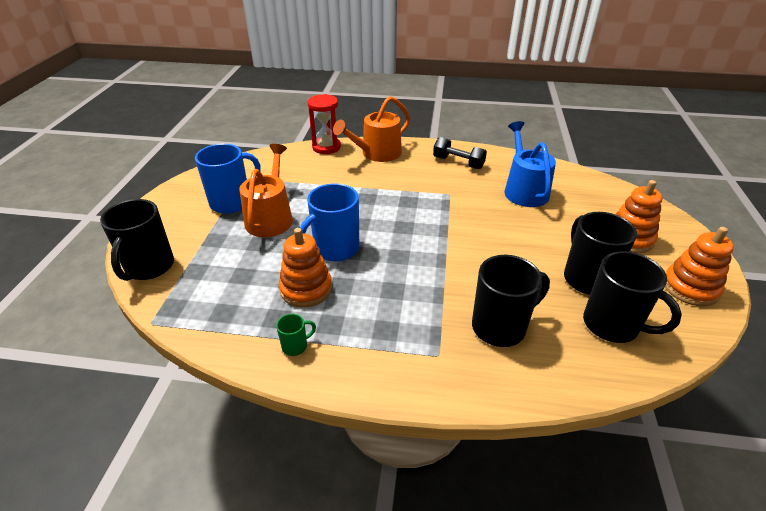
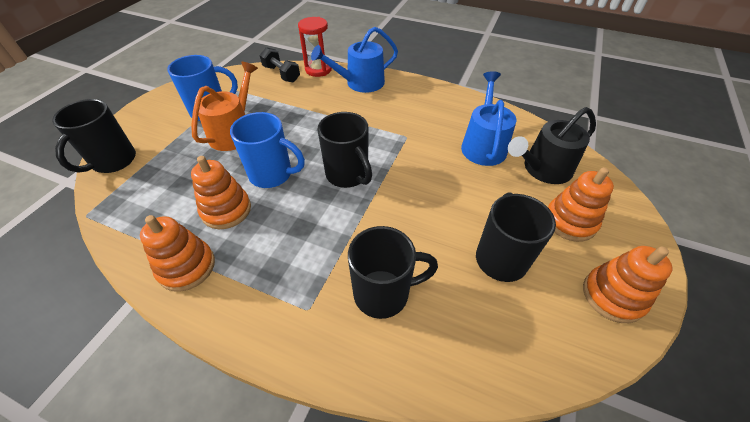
camera: 15 degrees right, 10 degrees up
green mug [276,314,316,356] -> orange stacking toy [140,215,215,292]
blue mug [300,183,359,261] -> blue mug turned 135 degrees counterclockwise [230,112,305,188]
orange watering can [333,96,410,162] -> blue watering can [311,27,398,93]
black dumbbell [433,137,487,169] -> black dumbbell moved to [260,47,300,83]
black mug [583,251,682,343] -> black mug moved to [318,112,372,188]
none -> black watering can [508,107,596,184]

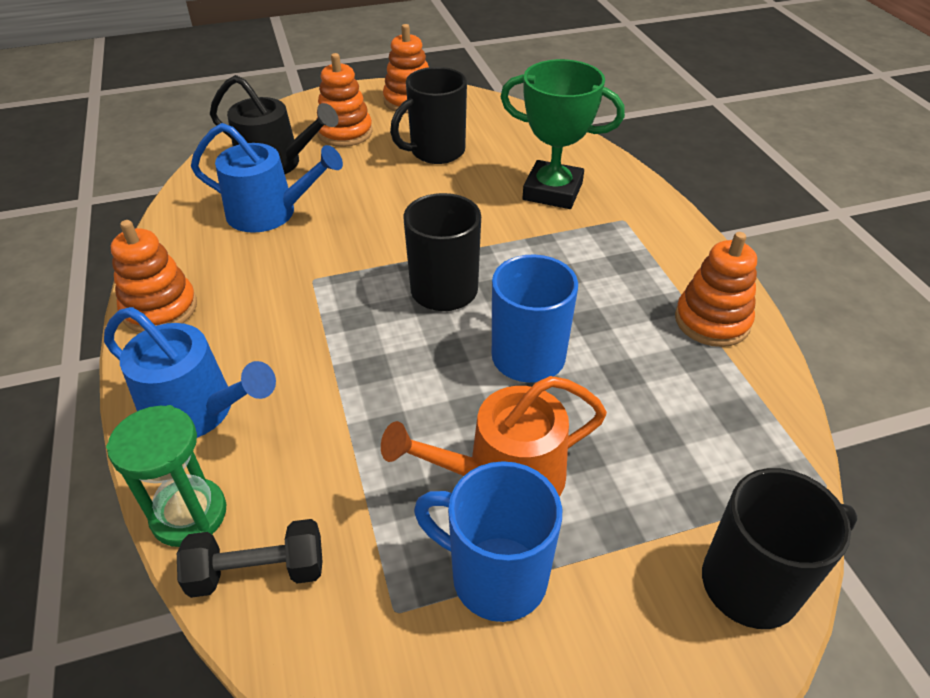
camera: 130 degrees left, 5 degrees down
orange stacking toy [191,156,251,229] -> orange stacking toy moved to [111,220,197,333]
black dumbbell [260,47,300,83] -> black dumbbell turned 75 degrees clockwise [177,519,323,598]
red hourglass [298,17,332,77] -> green hourglass [106,405,226,547]
black mug [348,226,438,319] -> green trophy [501,59,625,209]
blue watering can [461,71,516,166] -> blue watering can turned 135 degrees counterclockwise [191,123,343,233]

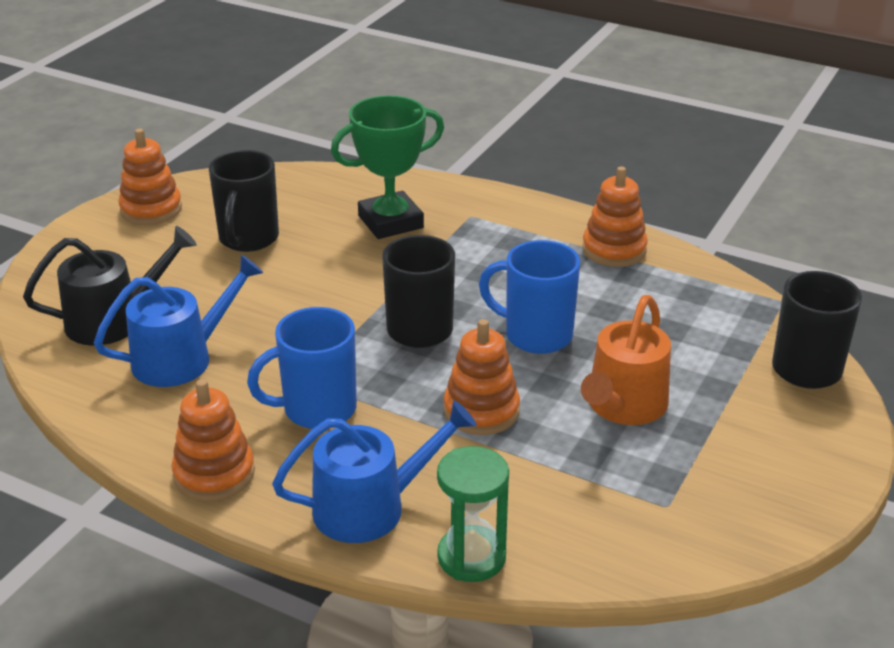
camera: 45 degrees left, 10 degrees down
black dumbbell [177,519,323,598] -> none
orange stacking toy [316,53,373,147] -> orange stacking toy moved to [444,319,520,435]
blue mug [414,461,562,622] -> blue mug moved to [247,307,357,429]

